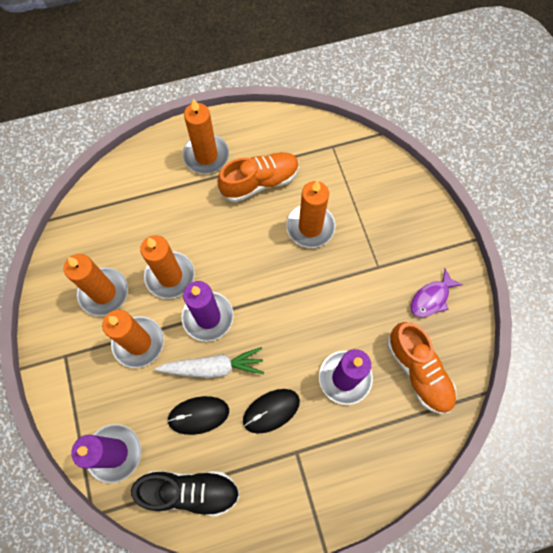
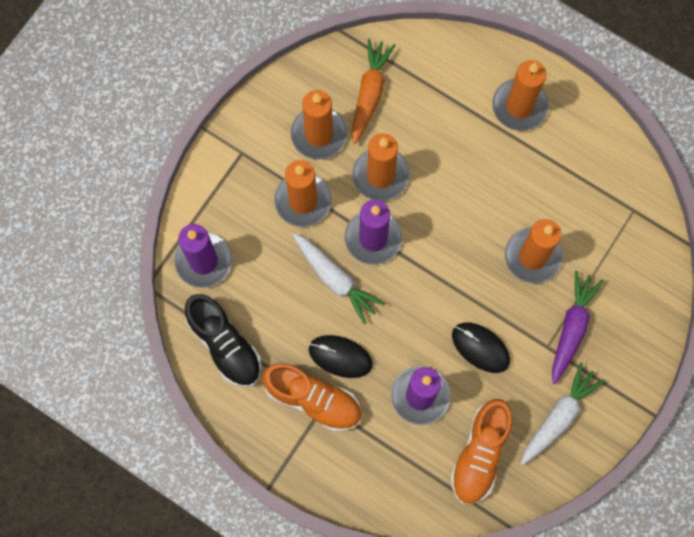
camera: 50 degrees right, 5 degrees up
black mouse [167,396,229,435] -> black mouse moved to [452,322,510,373]
orange shoe [217,152,299,202] -> orange shoe moved to [262,363,362,431]
purple fish [411,269,463,318] -> white carrot [521,363,605,465]
none -> orange carrot [352,38,396,144]
none -> purple carrot [552,271,604,384]

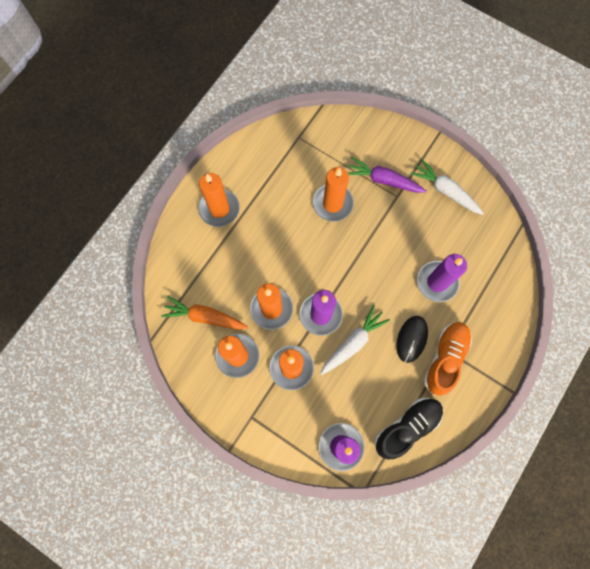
camera: 90 degrees left, 0 degrees up
orange shoe [450,399,513,504] -> none
black mouse [452,322,510,373] -> none

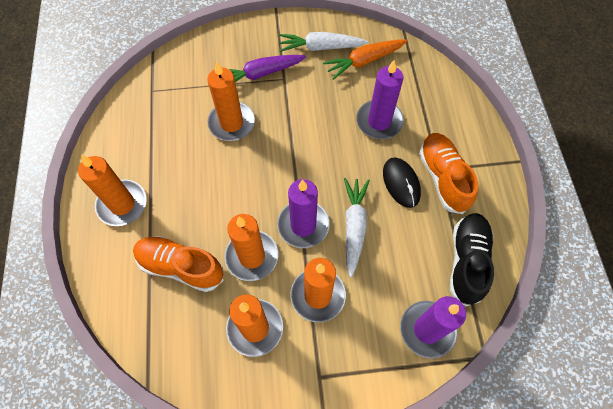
camera: 40 degrees left, 10 degrees down
orange carrot [161,296,248,330] -> orange carrot moved to [323,40,407,80]
none -> orange shoe [133,236,224,292]

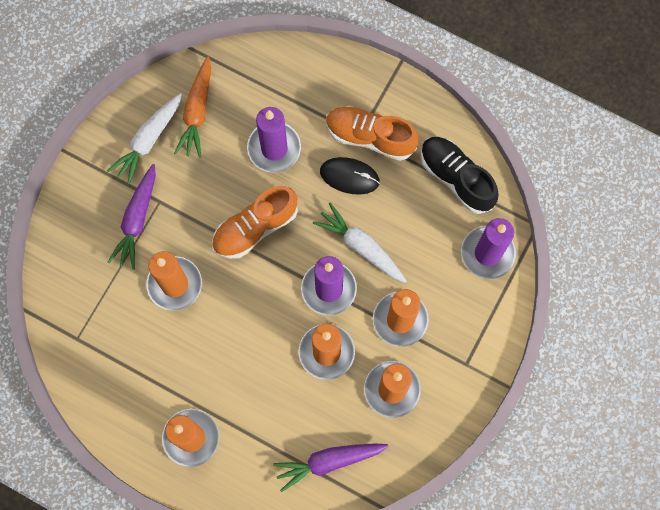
camera: 55 degrees left, 10 degrees up
orange shoe [133,236,224,292] -> orange shoe moved to [212,186,298,259]
none -> purple carrot [273,444,388,492]

